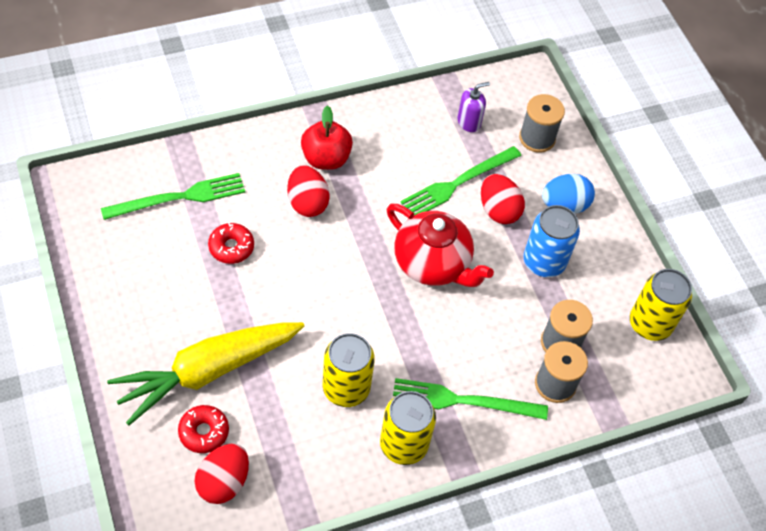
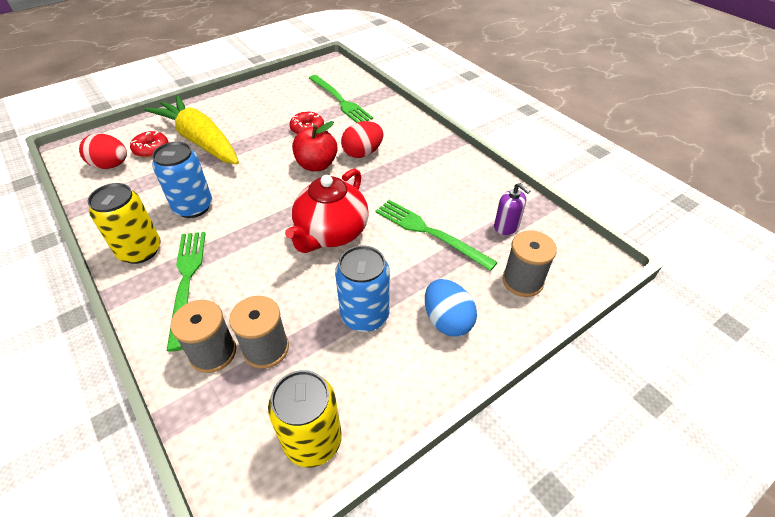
camera: 80 degrees right, 10 degrees down
red apple [301,105,353,170] -> red apple moved to [292,121,338,171]
yellow can [323,333,375,407] -> blue can [152,142,212,218]
red egg [481,174,525,224] -> none

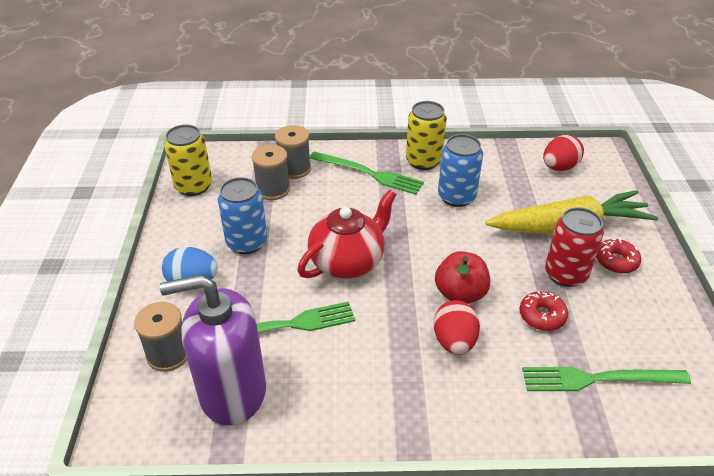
camera: 125 degrees right, 5 degrees down
red donut [130,131,169,158] -> red donut moved to [596,238,641,274]
red teapot [285,169,369,253] -> red teapot turned 75 degrees clockwise [297,190,396,279]
purple soap dispenser [494,183,530,235] -> purple soap dispenser [160,274,266,426], size x2.37
none -> red can [545,207,604,287]

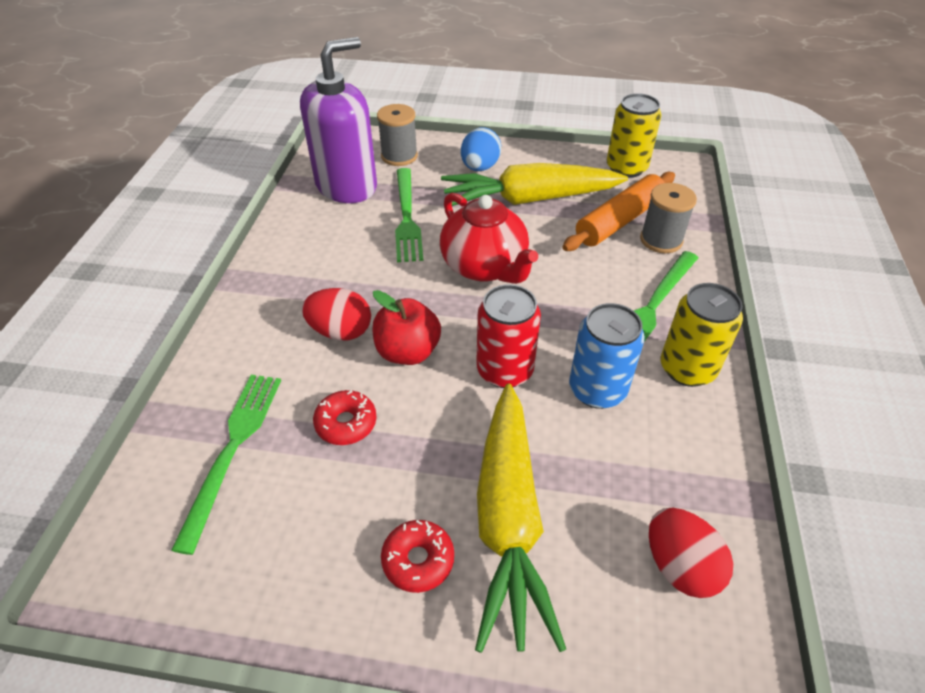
camera: 100 degrees right, 5 degrees up
purple soap dispenser [160,274,266,426] -> purple soap dispenser turned 45 degrees clockwise [300,37,377,203]
blue can [218,177,267,254] -> yellow carrot [441,163,628,206]
grey spool [252,145,290,200] -> orange rolling pin [563,172,675,251]
red can [545,207,604,287] -> red can moved to [476,284,541,388]

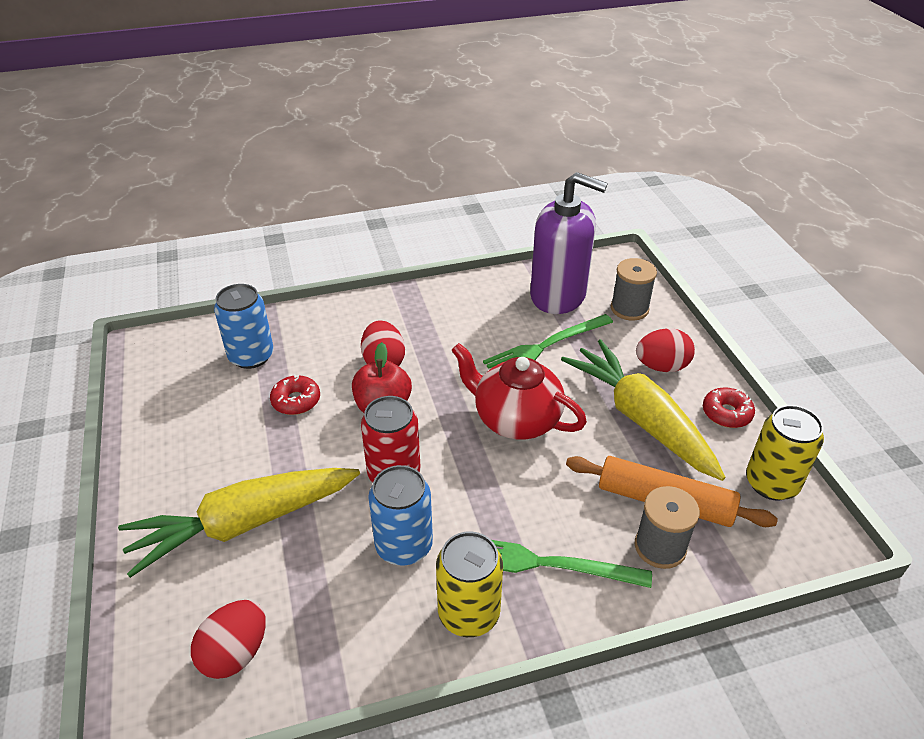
camera: 65 degrees right, 5 degrees down
green fork [171,375,281,555] -> blue can [214,284,274,369]
red donut [381,520,454,593] -> red donut moved to [703,387,755,428]
red teapot [440,193,538,284] -> red teapot turned 90 degrees clockwise [451,343,587,440]
blue egg [461,127,501,171] -> red egg [636,329,695,372]

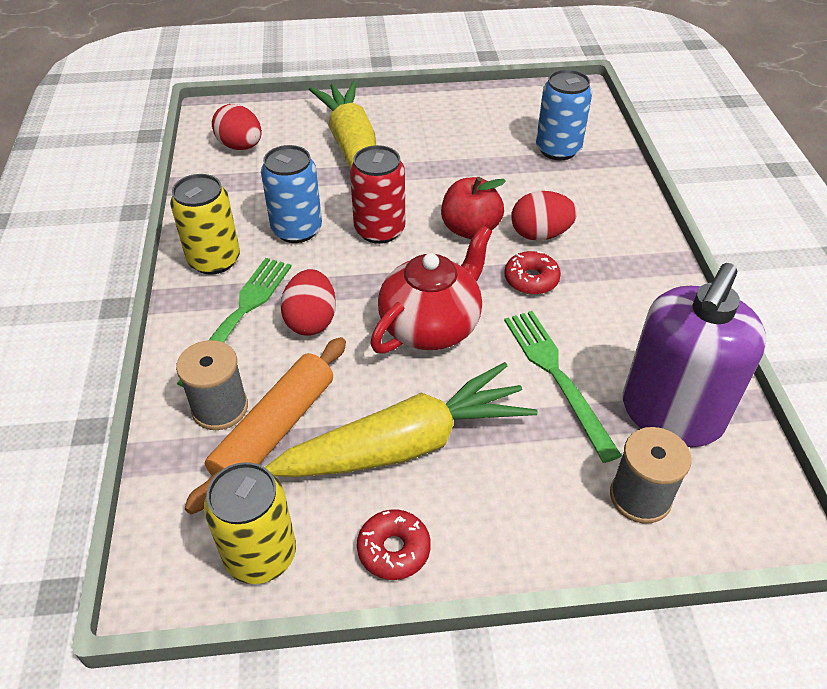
camera: 100 degrees right, 5 degrees up
red donut [270,374,320,415] -> red donut moved to [505,251,561,295]
red egg [636,329,695,372] -> red egg moved to [280,269,336,336]

